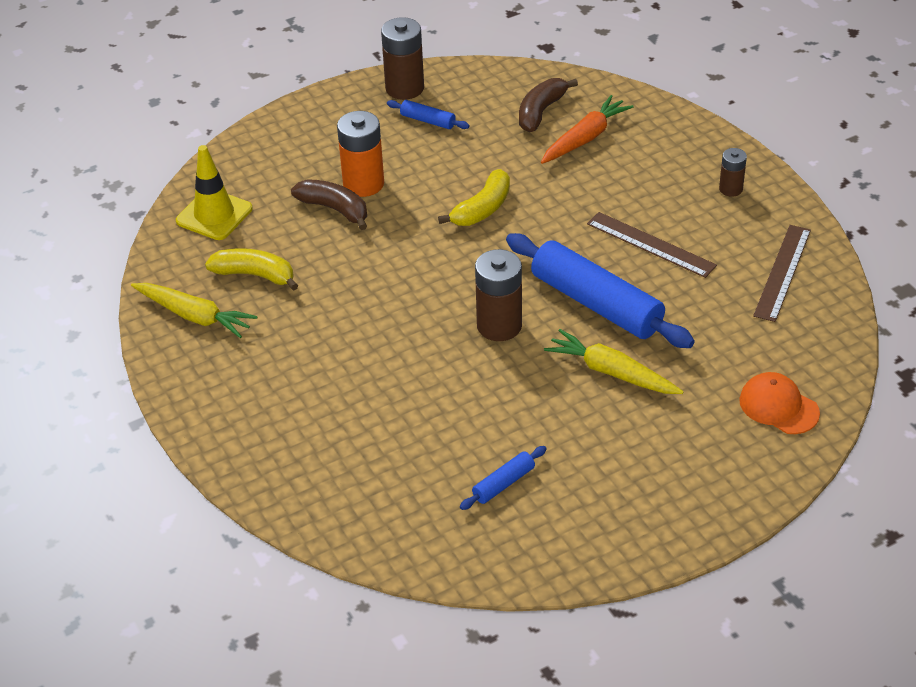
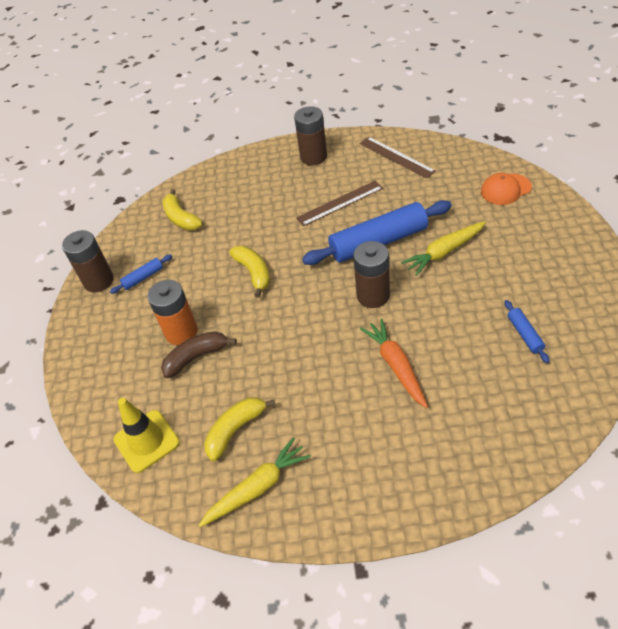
camera: 60 degrees left, 5 degrees up
brown banana [519,78,578,132] -> yellow banana [162,189,203,230]
orange carrot [541,95,634,164] -> orange carrot moved to [360,318,428,408]
brown battery [719,148,747,197] -> brown battery [294,106,327,165], size x1.77

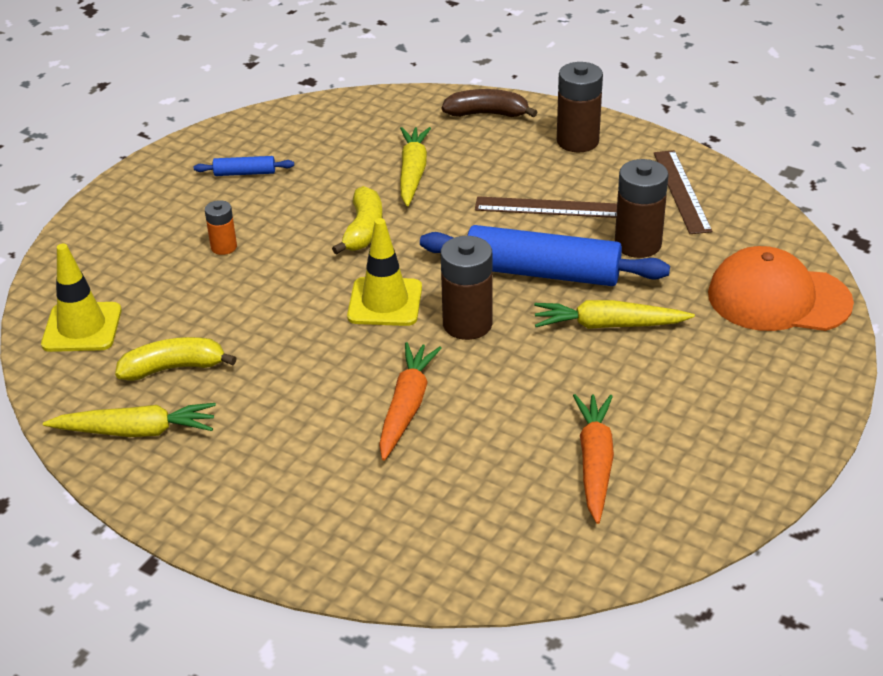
camera: 30 degrees right, 10 degrees down
brown battery [62,230,114,292] -> brown battery moved to [615,159,668,258]
orange battery [147,280,198,345] -> orange battery [205,200,237,255], size x0.56
brown banana [161,331,237,378] -> brown banana moved to [442,89,537,117]
yellow banana [162,189,203,230] -> none
orange cap [481,173,532,205] -> orange cap [708,246,854,331], size x1.66
blue rolling pin [504,300,550,363] -> orange carrot [573,394,614,524]
none -> yellow traffic cone [347,218,422,326]
none -> yellow carrot [400,127,431,206]

